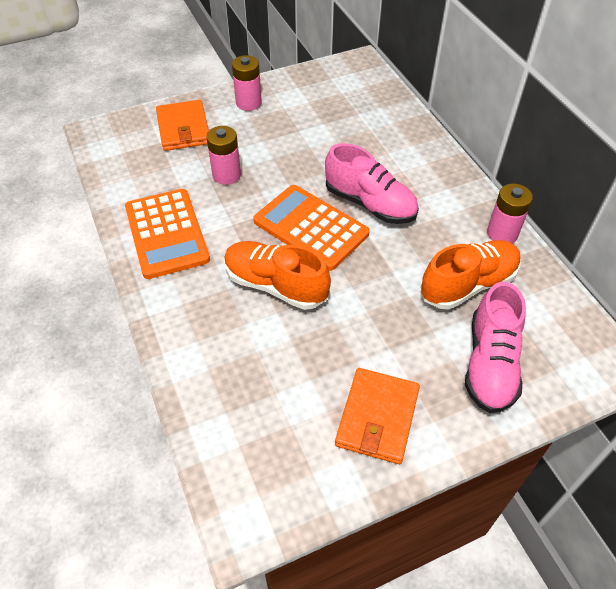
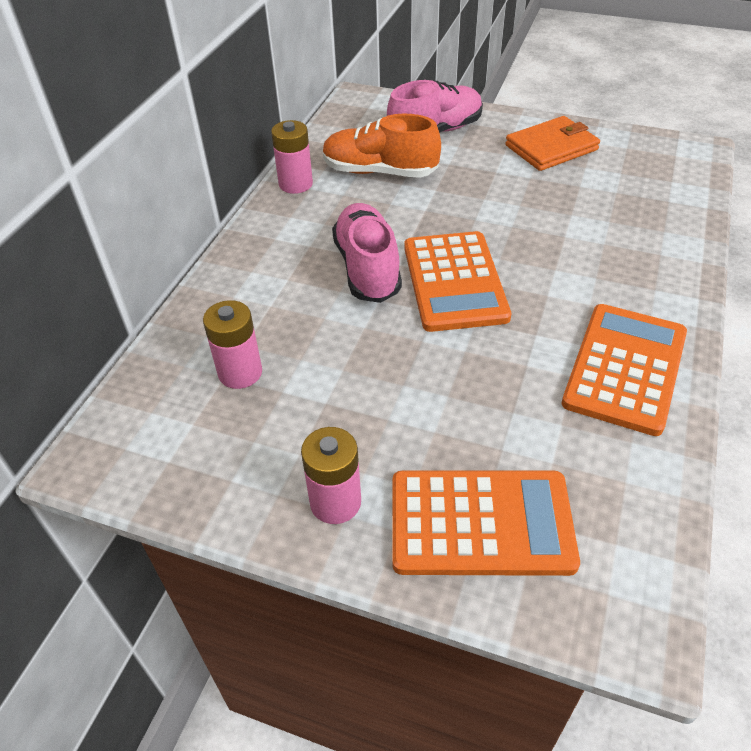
camera: 135 degrees left, 5 degrees down
orange wallet [156,100,209,151] -> orange calculator [392,471,580,576]
pink battery [206,126,241,185] -> pink battery moved to [203,300,262,389]
orange shoe [224,241,331,310] -> none

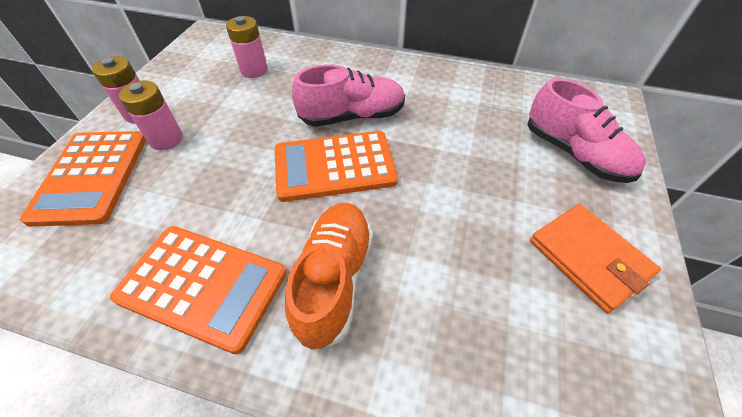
camera: 85 degrees right, 5 degrees up
pink battery [271,120,313,194] -> pink battery moved to [119,81,183,150]
orange shoe [323,114,441,178] -> orange shoe moved to [285,203,373,351]

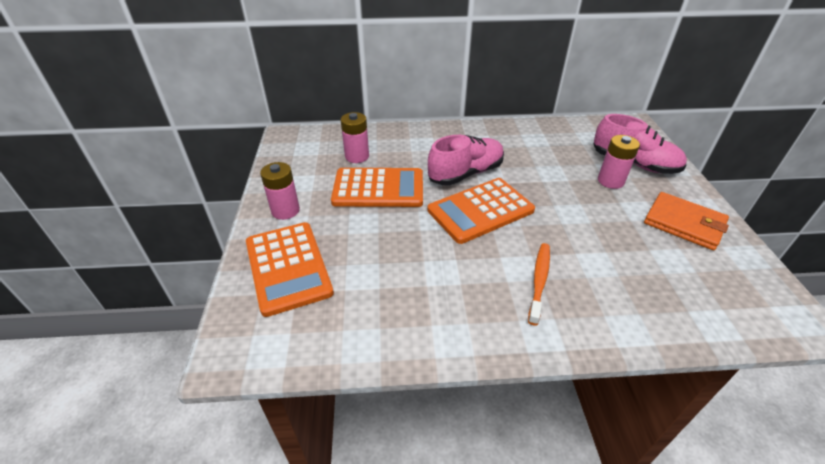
camera: 20 degrees left, 10 degrees down
orange calculator [110,226,287,354] -> orange calculator moved to [331,168,423,207]
pink battery [119,81,183,150] -> pink battery moved to [598,135,640,189]
orange shoe [285,203,373,351] -> orange toothbrush [528,243,550,325]

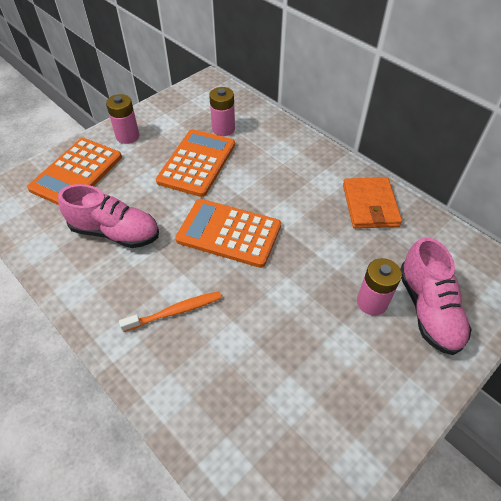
camera: 50 degrees right, 10 degrees up
orange calculator [331,168,423,207] -> orange calculator turned 120 degrees counterclockwise [156,129,235,197]
pink shoe [428,135,504,185] -> pink shoe moved to [58,184,159,248]
orange wallet [644,192,729,250] -> orange wallet moved to [343,177,402,229]

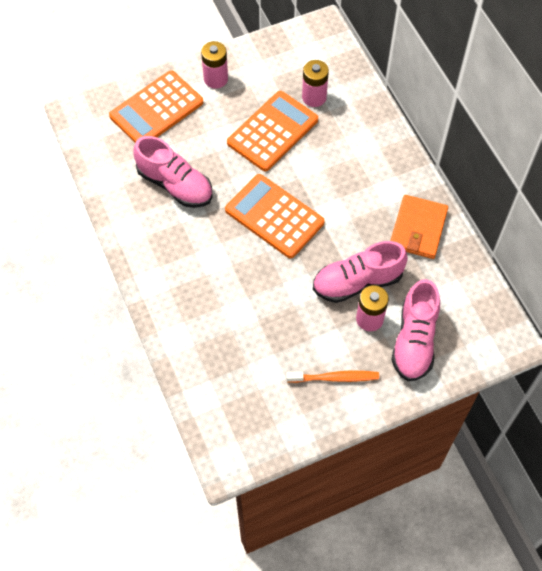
camera: 20 degrees right, 10 degrees up
orange toothbrush [119,291,222,332] -> orange toothbrush moved to [286,371,379,383]
none -> pink shoe [313,241,408,303]

